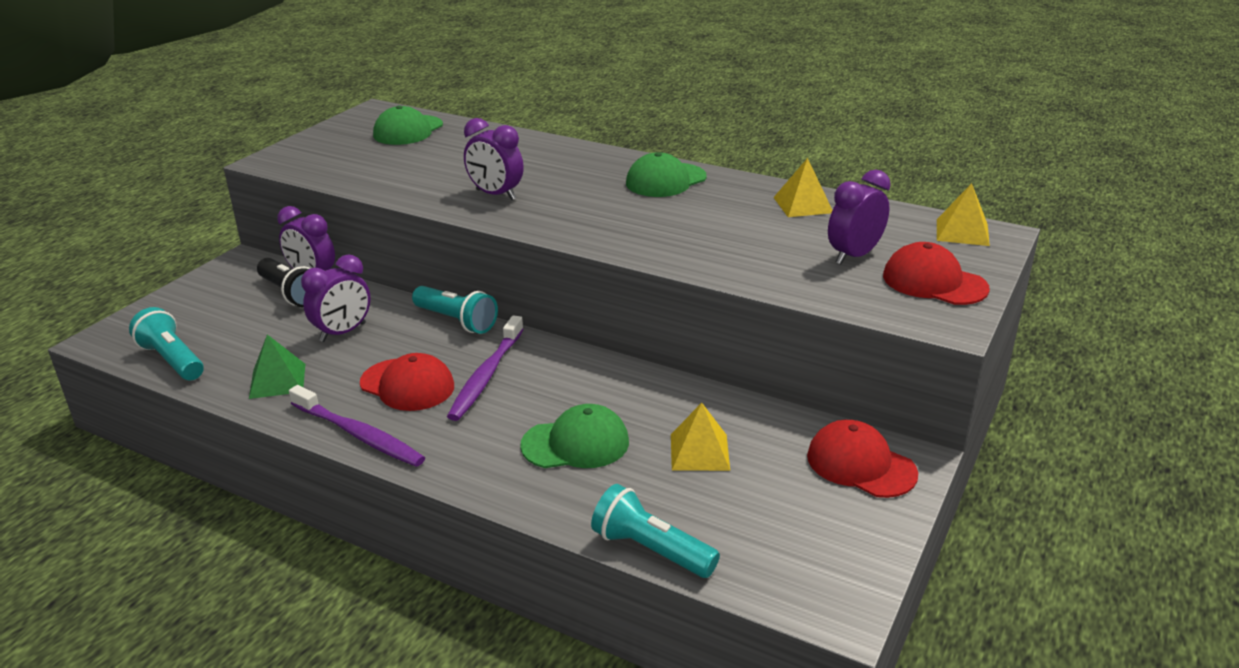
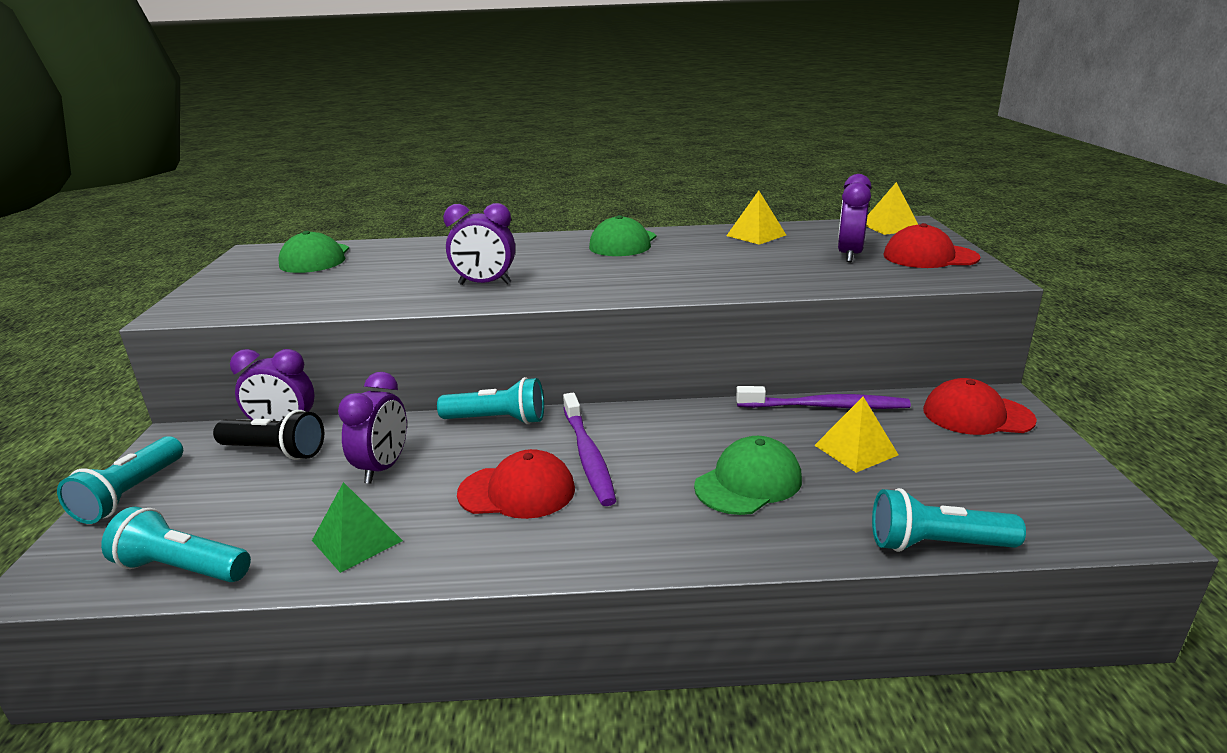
camera: 30 degrees left, 5 degrees down
purple toothbrush [289,385,425,467] -> purple toothbrush moved to [736,386,911,409]
none -> turquoise flashlight [57,436,183,524]

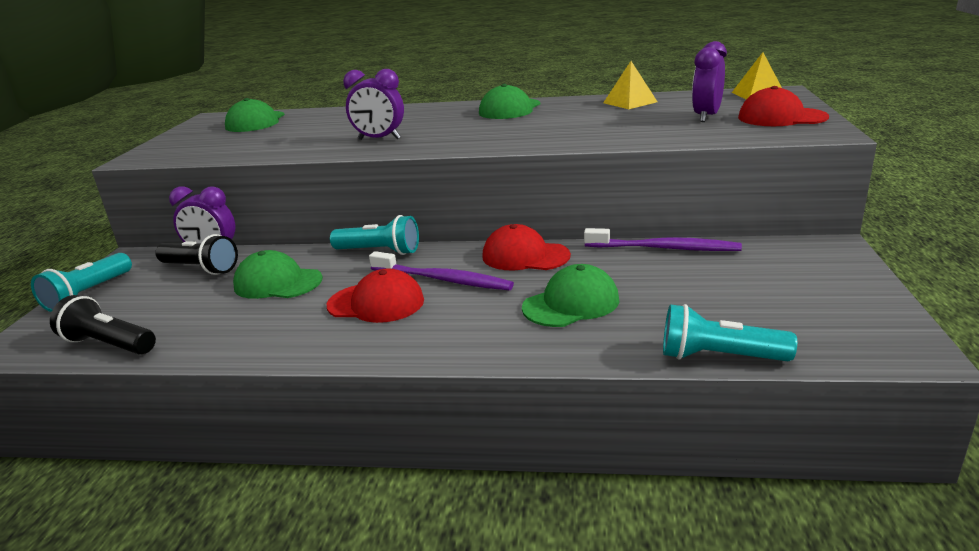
camera: 10 degrees right, 0 degrees up
turquoise flashlight [101,507,251,582] -> black flashlight [50,295,156,355]
green pyramid [312,482,403,573] -> none
purple clock [338,372,407,484] -> green cap [233,250,323,299]
purple toothbrush [563,393,616,506] -> purple toothbrush turned 60 degrees counterclockwise [369,251,514,290]
yellow pyramid [814,397,898,473] -> none
red cap [923,378,1037,435] -> red cap moved to [482,224,571,270]

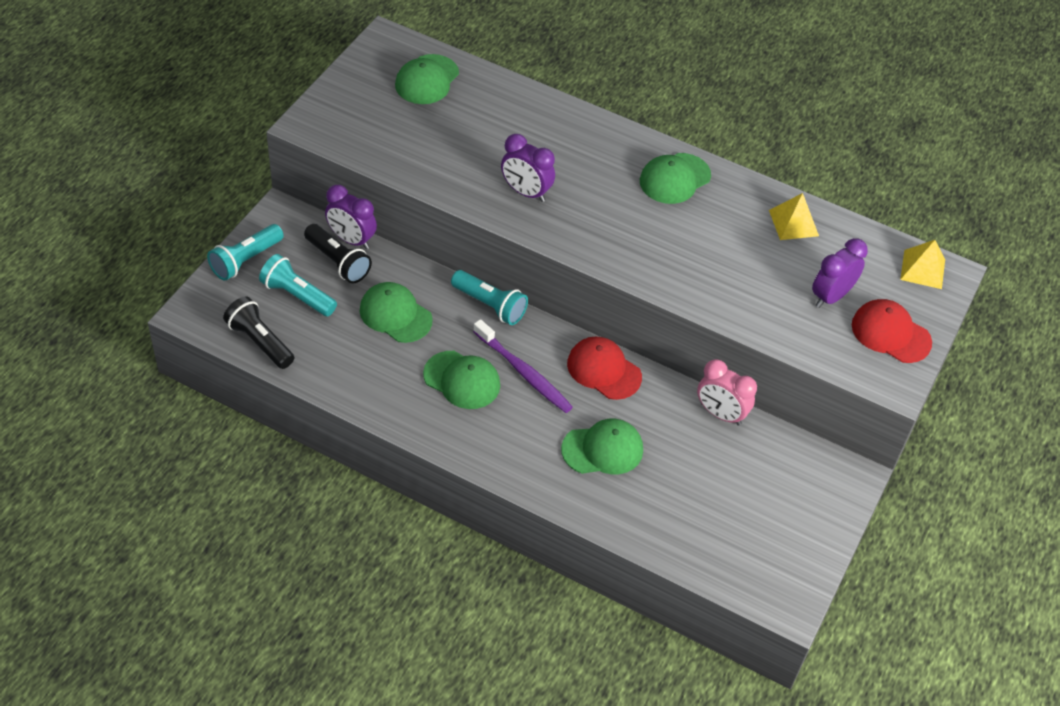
camera: 15 degrees right, 25 degrees up
red cap [327,268,424,323] -> green cap [423,351,500,409]
purple toothbrush [584,228,742,251] -> pink clock [697,359,757,425]
turquoise flashlight [663,304,797,361] -> turquoise flashlight moved to [259,254,337,317]

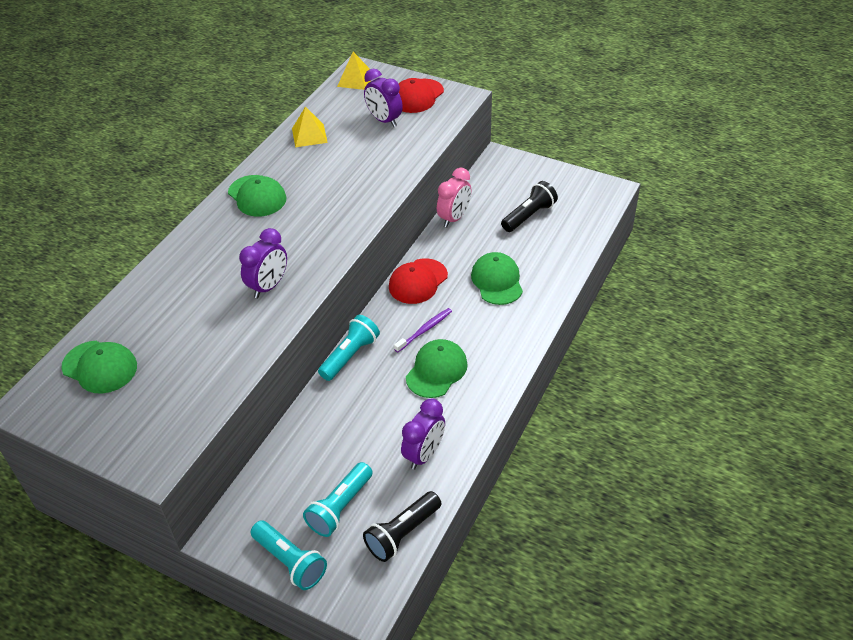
camera: 85 degrees left, 5 degrees down
black flashlight [304,224,372,284] -> black flashlight moved to [501,181,558,232]
purple clock [325,185,377,249] -> purple clock moved to [401,399,445,470]
green cap [359,282,433,343] -> none
purple toothbrush [473,319,573,413] -> purple toothbrush [394,308,452,352], size x0.65

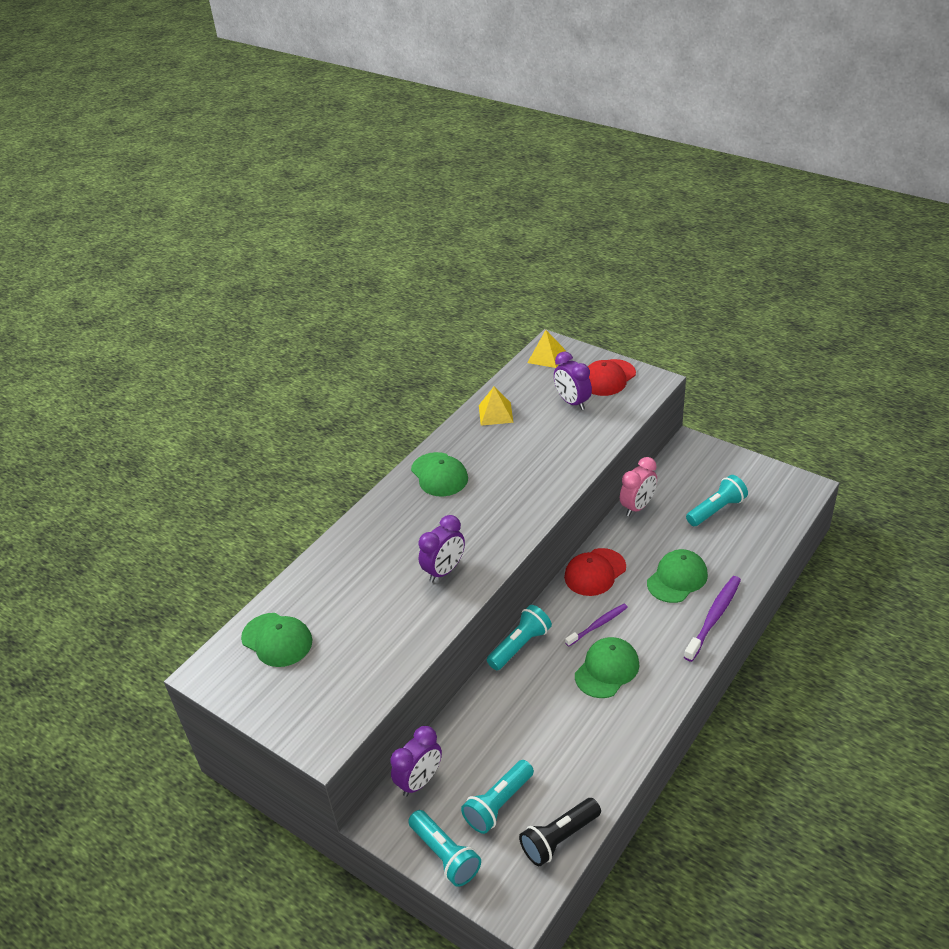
camera: 10 degrees right, 5 degrees down
purple clock [401,399,445,470] -> purple clock moved to [390,726,442,797]
green cap [471,252,523,305] -> green cap turned 45 degrees clockwise [647,549,708,603]
black flashlight [501,181,558,232] -> turquoise flashlight [686,475,748,526]
none -> purple toothbrush [684,576,741,662]

